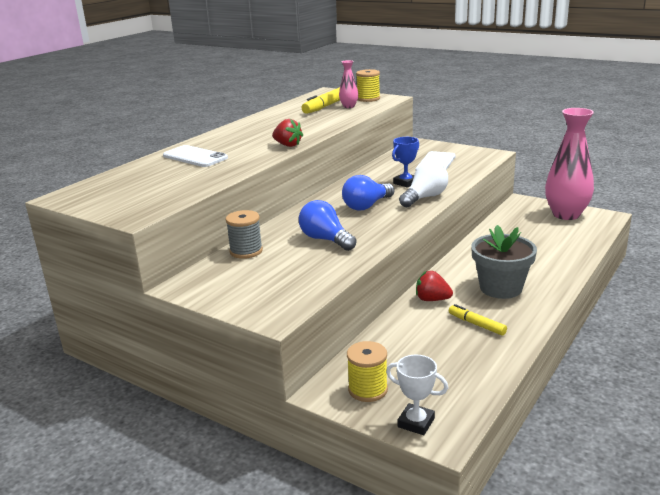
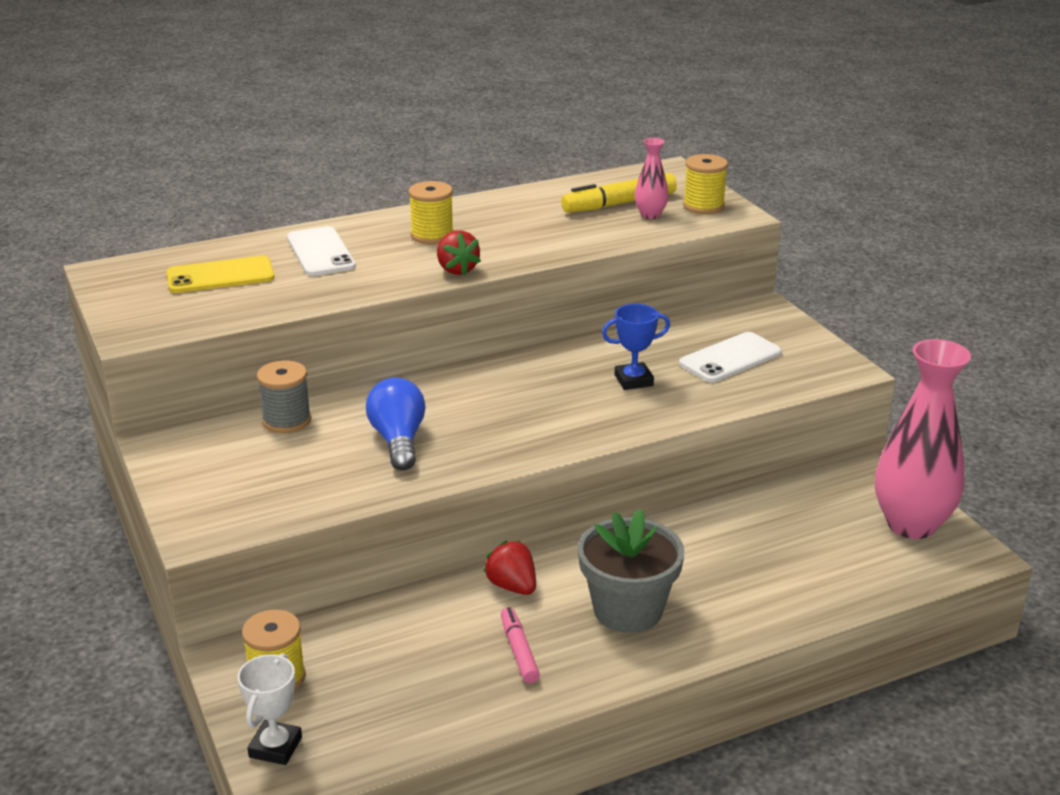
camera: 30 degrees right, 5 degrees up
blue light bulb [342,175,394,210] -> none
white trophy [386,355,448,435] -> white trophy turned 45 degrees clockwise [237,653,302,765]
white light bulb [399,162,448,207] -> none
yellow marker [449,304,507,336] -> pink marker [501,607,540,683]
none -> yellow phone [166,256,275,293]
none -> yellow spool [409,181,454,244]

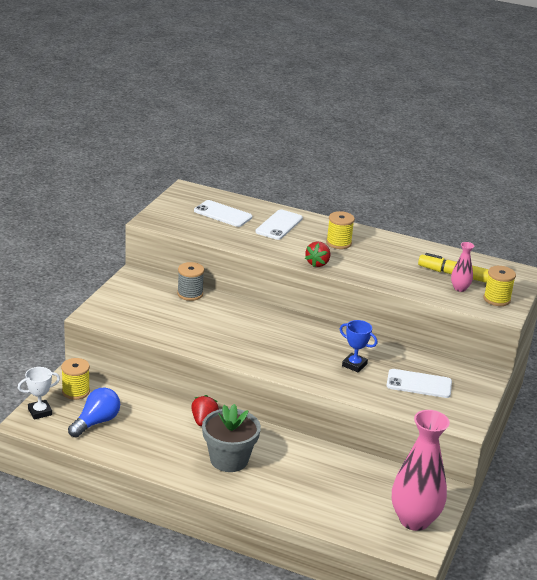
camera: 45 degrees right, 0 degrees up
yellow phone [166,256,275,293] -> white phone [194,200,252,227]
blue light bulb [366,377,426,470] -> blue light bulb moved to [68,388,120,437]
pink marker [501,607,540,683] -> none

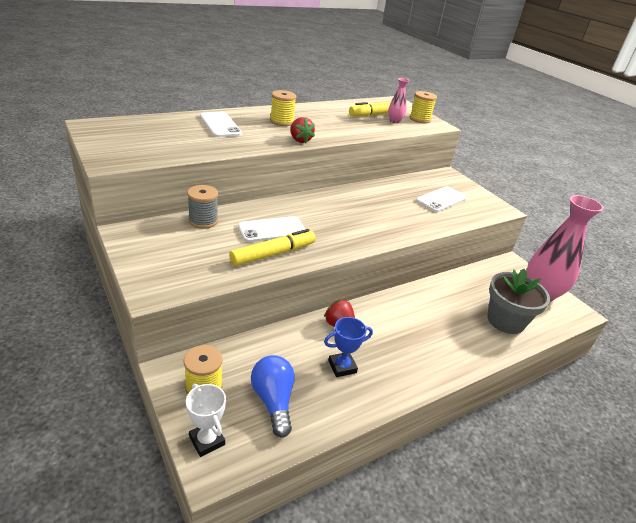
camera: 55 degrees left, 5 degrees up
white trophy [18,367,60,420] -> white trophy turned 45 degrees counterclockwise [186,384,226,457]
white phone [194,200,252,227] -> white phone moved to [238,216,305,242]
grey flower pot [202,404,261,472] -> grey flower pot moved to [487,269,550,334]
blue trophy [340,320,377,372] -> blue trophy moved to [324,317,373,377]
none -> yellow marker [229,229,316,266]

